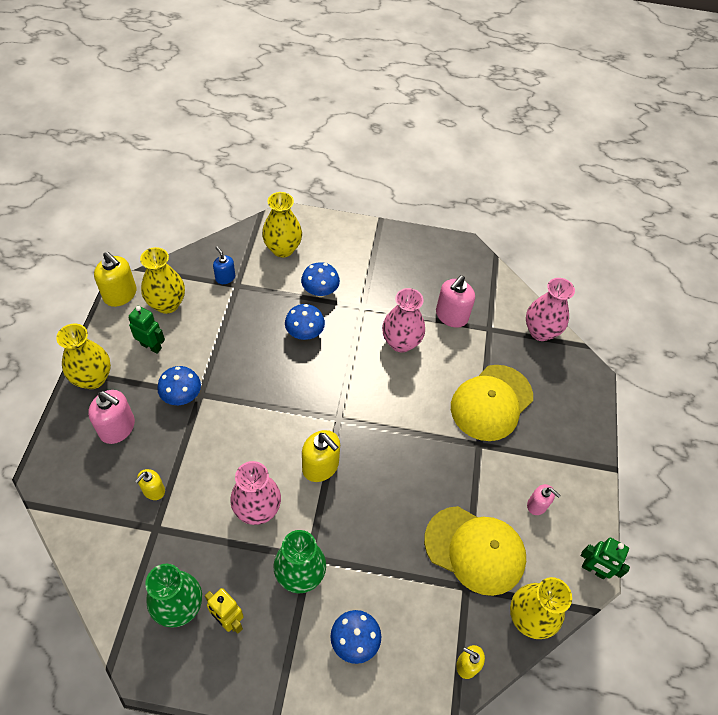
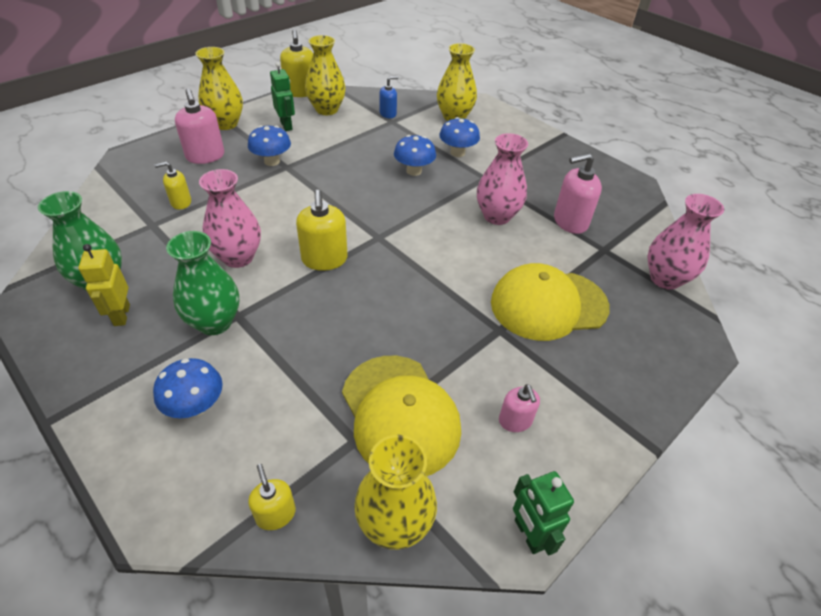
camera: 40 degrees right, 10 degrees down
blue soap dispenser [213,246,235,284] -> blue soap dispenser turned 60 degrees clockwise [380,76,398,118]

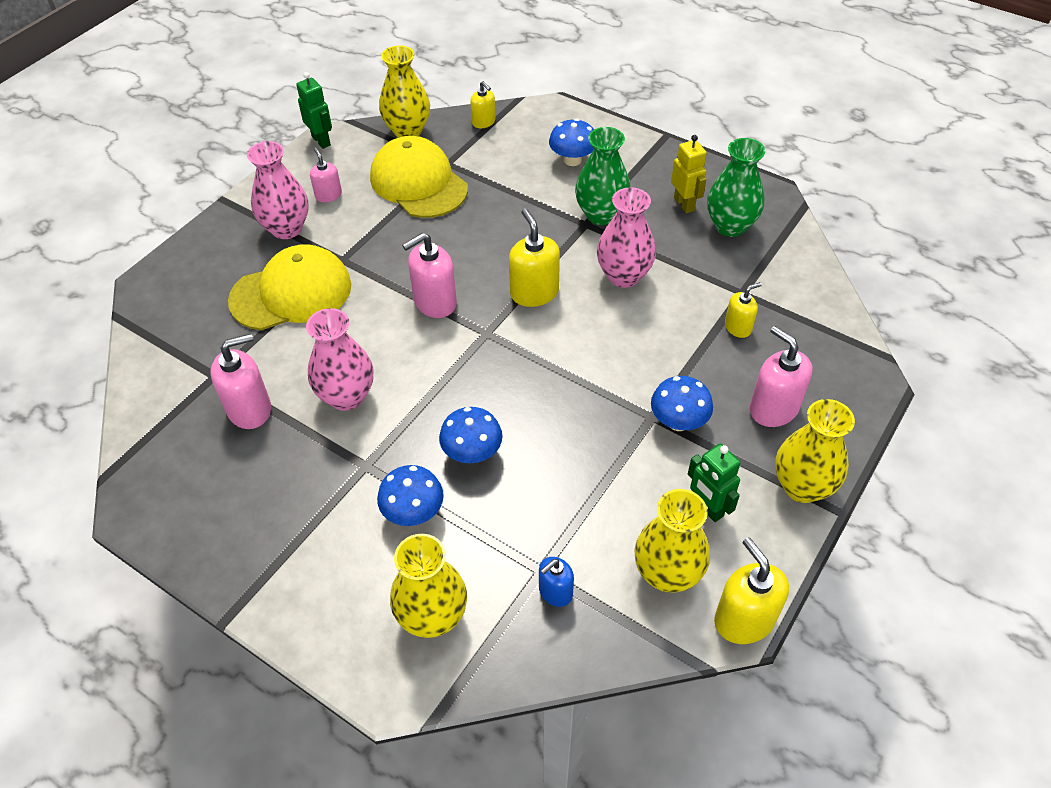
camera: 170 degrees right, 5 degrees up
pink vase [647,194,724,290] -> pink vase moved to [247,141,309,239]
none -> pink soap dispenser [402,233,457,318]

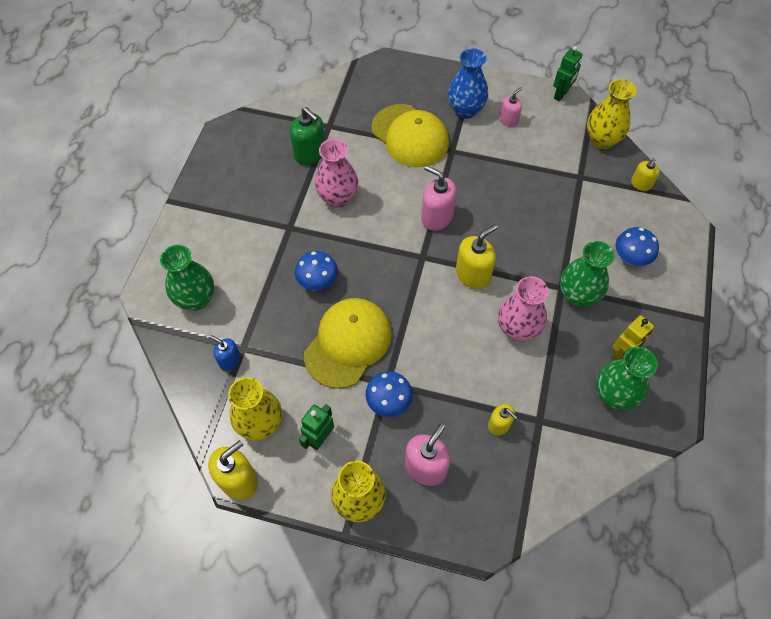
camera: 70 degrees right, 10 degrees up
pink soap dispenser [211,334,271,429] -> green soap dispenser [290,107,325,165]
pink vase [247,141,309,239] -> blue vase [448,48,488,119]
yellow cap [370,136,468,218] -> yellow cap moved to [304,298,392,389]
blue mushroom [377,465,444,526] -> none
yellow vase [390,534,467,638] -> green vase [160,245,214,311]

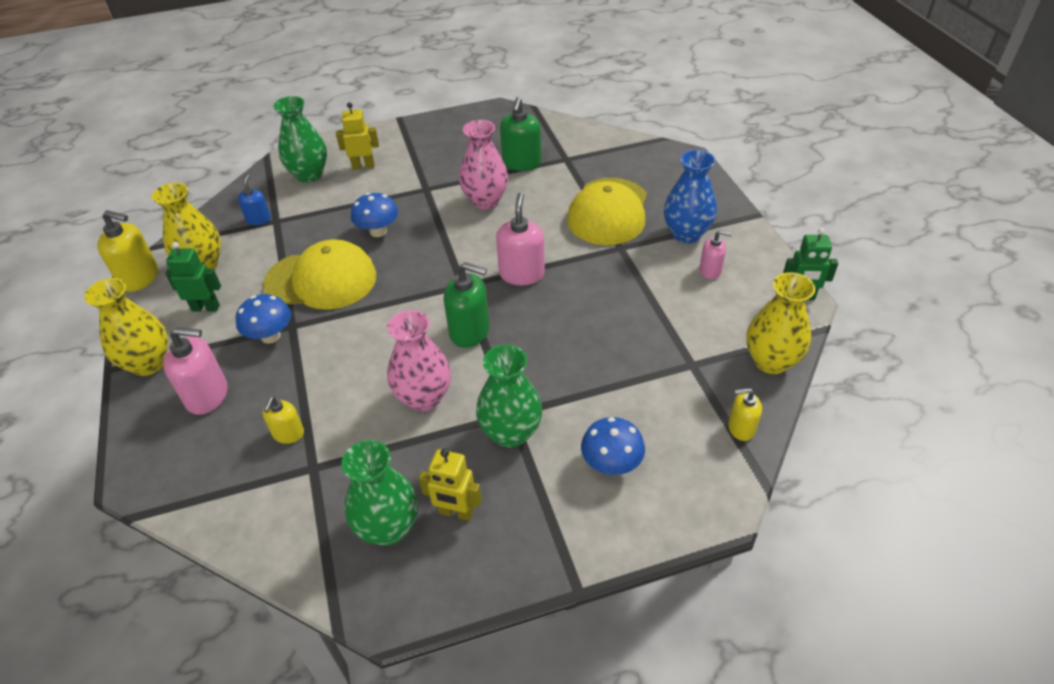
camera: 60 degrees right, 15 degrees down
yellow soap dispenser [456,224,498,289] -> green soap dispenser [444,262,490,348]
none -> yellow robot [336,102,379,170]

